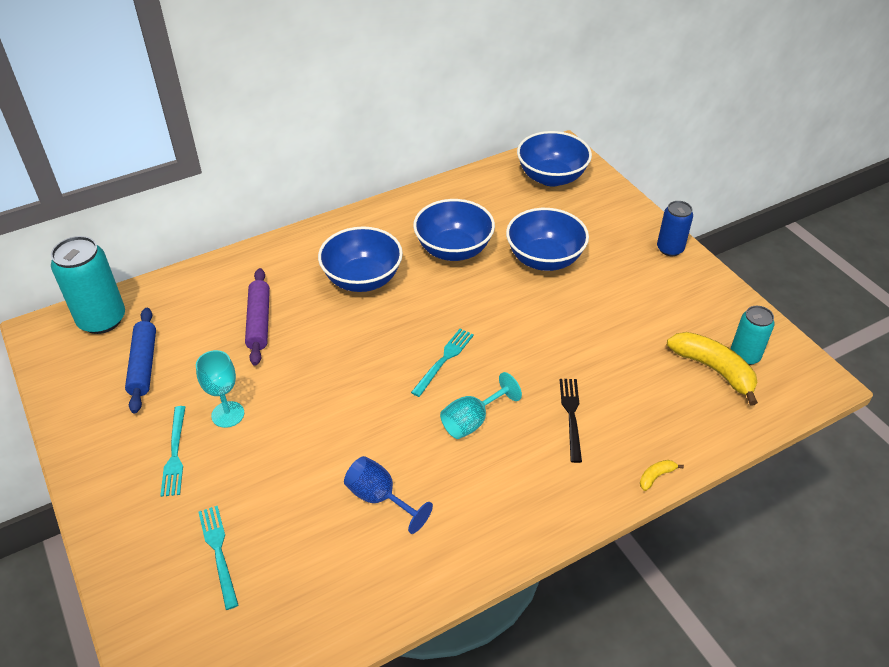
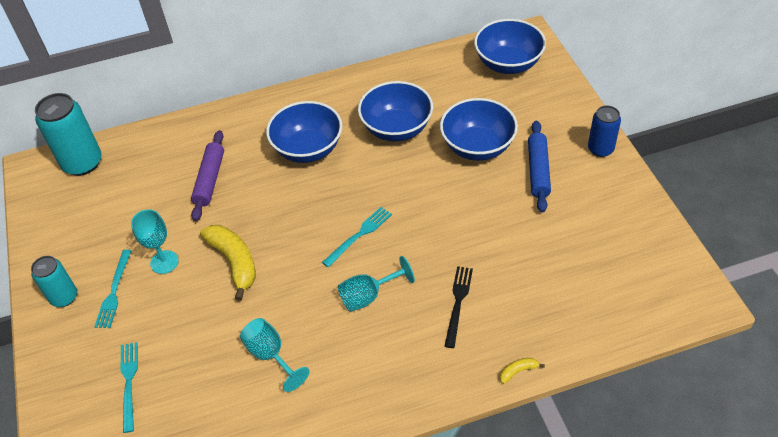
camera: 15 degrees right, 5 degrees up
blue rolling pin [125,308,156,414] -> blue rolling pin moved to [528,121,551,213]
blue goblet [344,456,433,534] -> turquoise goblet [240,318,310,392]
yellow banana [667,332,758,406] -> yellow banana moved to [200,225,256,301]
turquoise can [730,306,775,365] -> turquoise can moved to [31,256,77,307]

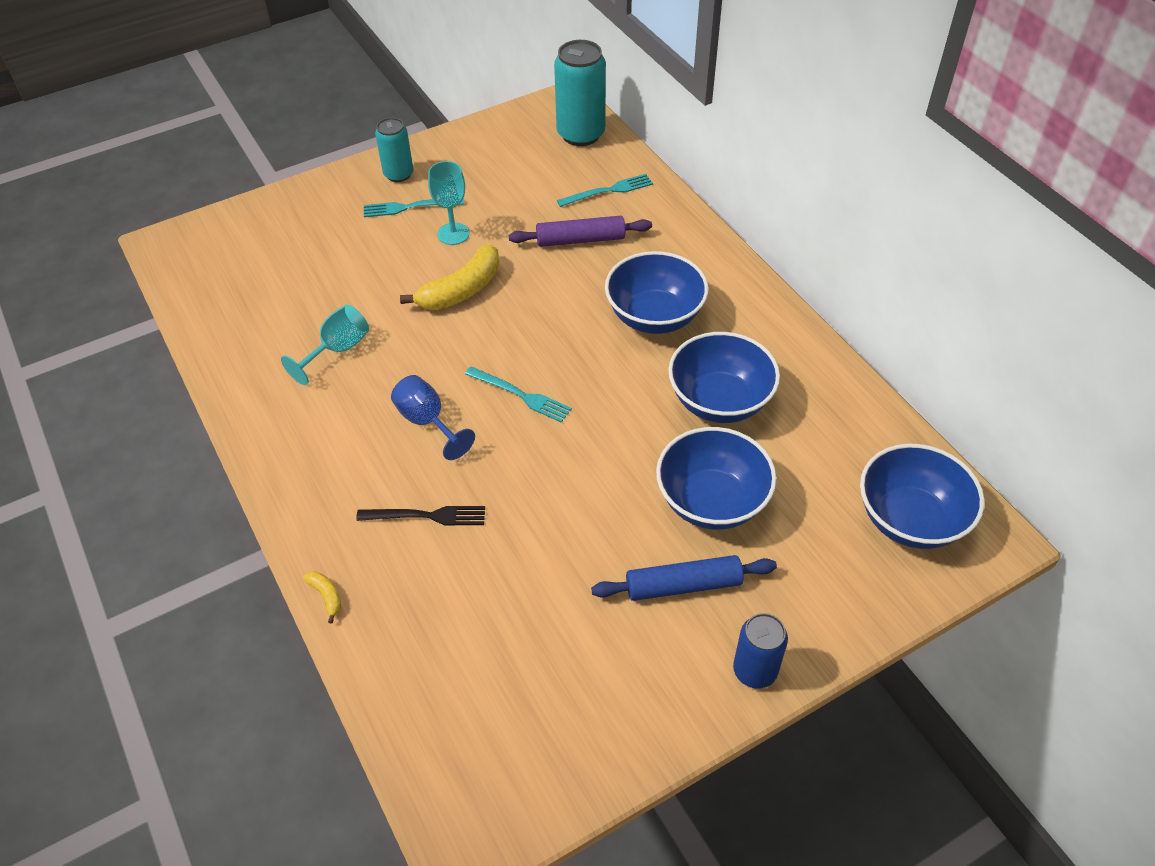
camera: 75 degrees right, 0 degrees up
turquoise fork [120,342,138,433] -> turquoise fork moved to [557,174,653,207]
turquoise goblet [338,256,415,312] -> blue goblet [391,375,475,460]

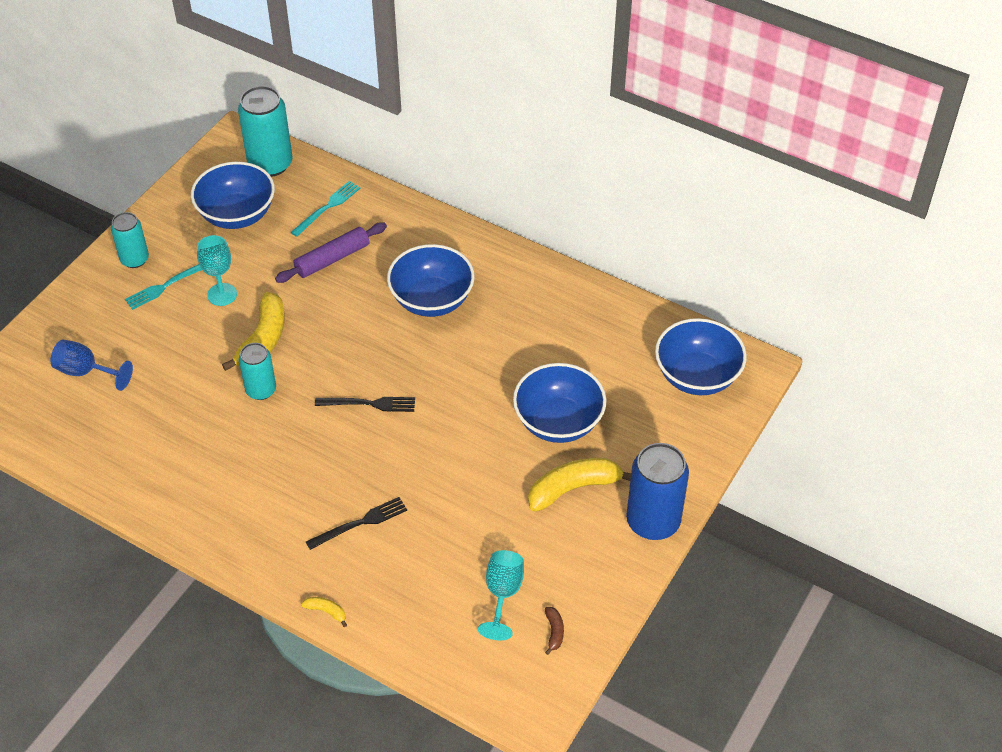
camera: 30 degrees left, 0 degrees up
turquoise goblet [281,305,369,385] -> turquoise goblet moved to [478,550,524,640]
blue goblet [391,375,475,460] -> blue goblet moved to [50,340,133,391]
turquoise fork [465,366,572,423] -> black fork [315,397,415,412]
blue rolling pin [591,555,777,601] -> yellow banana [528,458,631,512]
blue bowl [668,332,780,423] -> blue bowl moved to [191,162,275,229]
blue can [733,613,788,689] -> blue can [626,443,689,540], size x1.64
none -> turquoise can [239,343,276,400]
none -> brown banana [545,607,564,655]

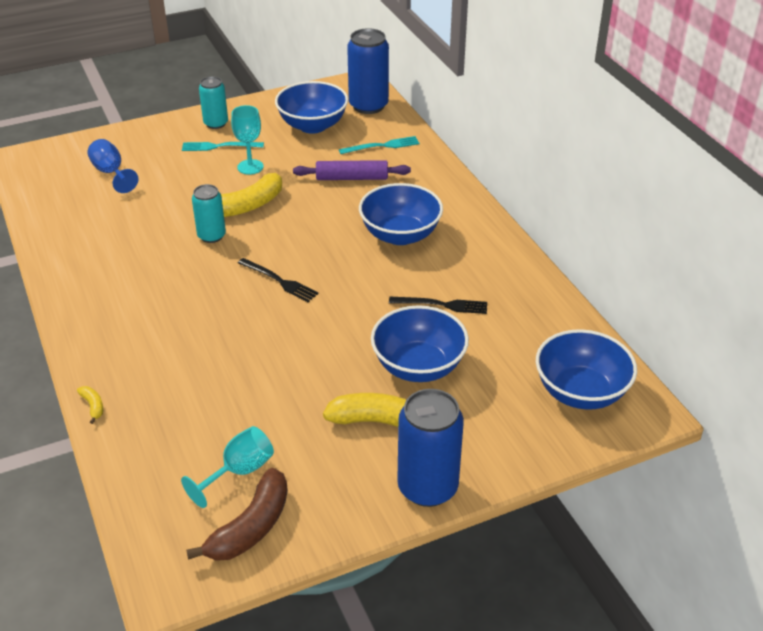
camera: 35 degrees right, 10 degrees down
turquoise can [238,86,293,177] -> blue can [347,28,389,114]
black fork [306,497,407,550] -> black fork moved to [389,297,487,314]
brown banana [545,607,564,655] -> brown banana [186,468,288,561], size x2.26

